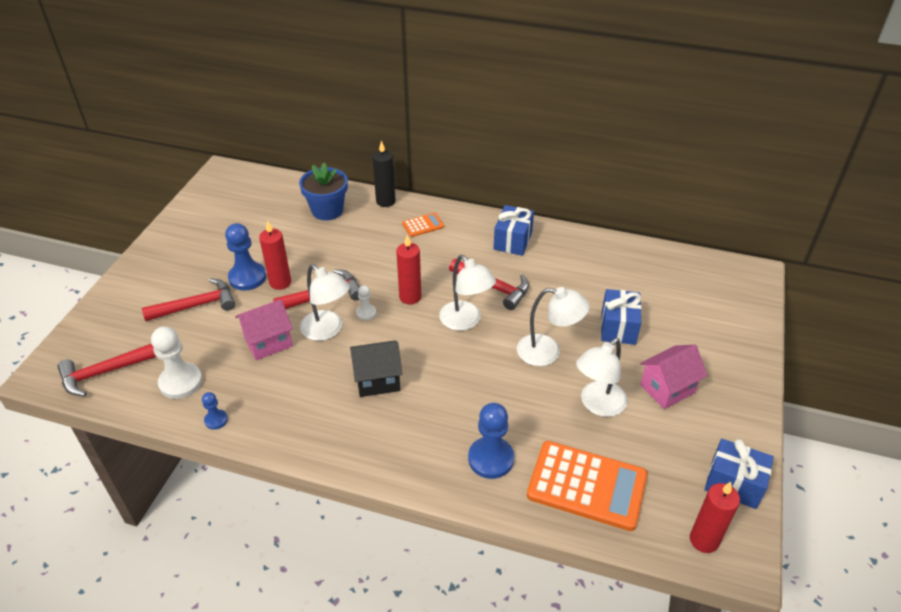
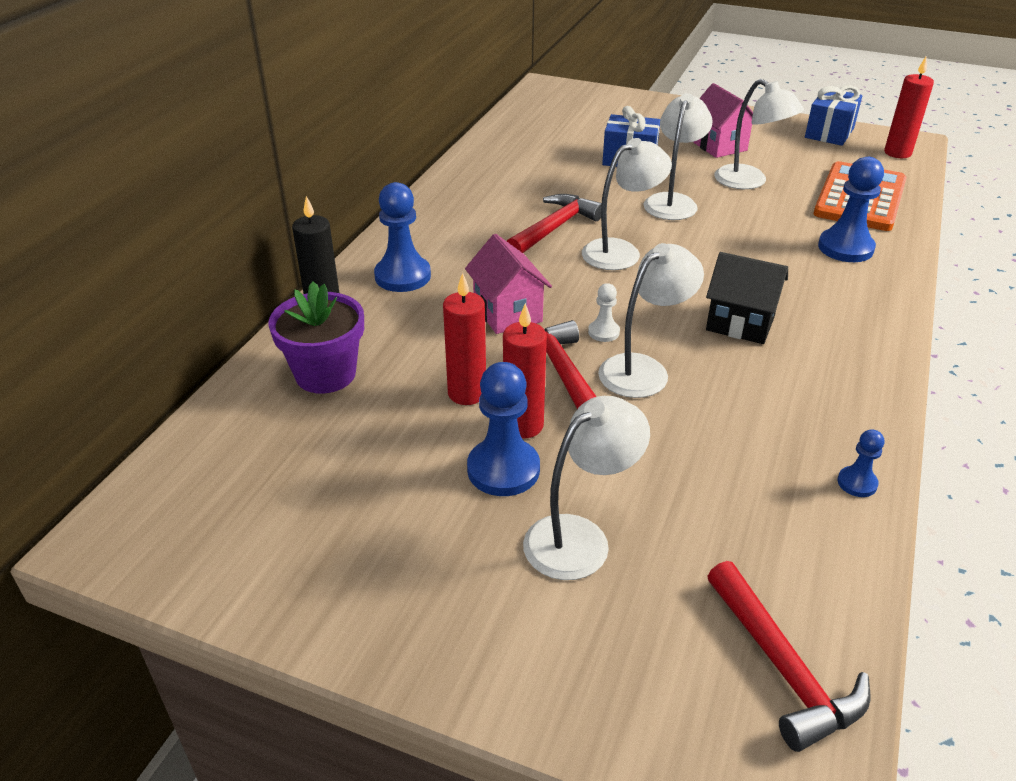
camera: 85 degrees left, 5 degrees down
red hammer [142,278,236,321] -> white lamp [523,396,650,580]
white pawn [151,326,202,399] -> none
pink house [235,299,293,360] -> pink house moved to [465,234,552,334]
blue flower pot [299,163,348,220] -> purple flower pot [269,282,364,394]
black house [350,341,403,397] -> black house turned 60 degrees counterclockwise [706,252,788,344]
red candle [396,235,421,305] -> red candle moved to [443,273,486,405]
orange calculator [402,213,444,237] -> blue pawn [374,182,431,292]
blue gift [493,205,534,256] -> none

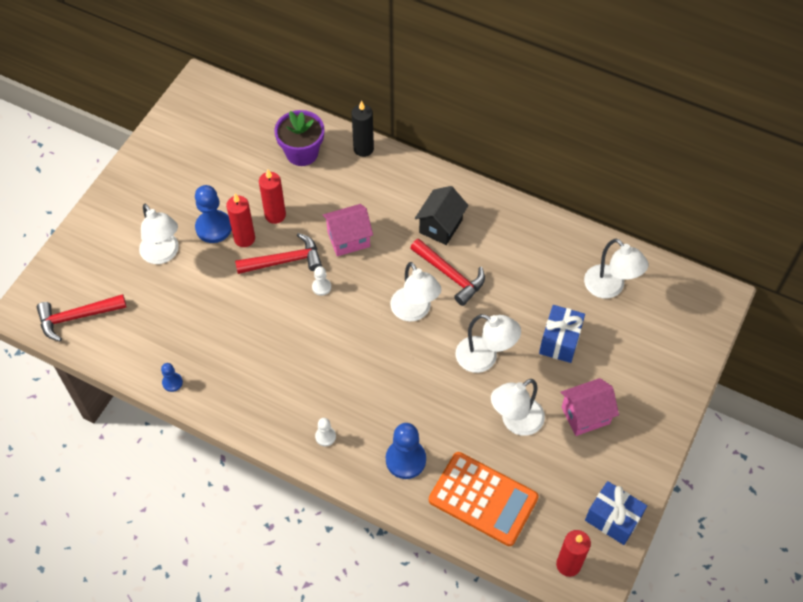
camera: 95 degrees right, 20 degrees up
blue pawn [374,182,431,292] -> none
white lamp [598,243,704,398] -> white lamp moved to [584,238,649,299]
black house [706,252,788,344] -> black house moved to [415,186,469,245]
none -> white pawn [315,418,336,446]

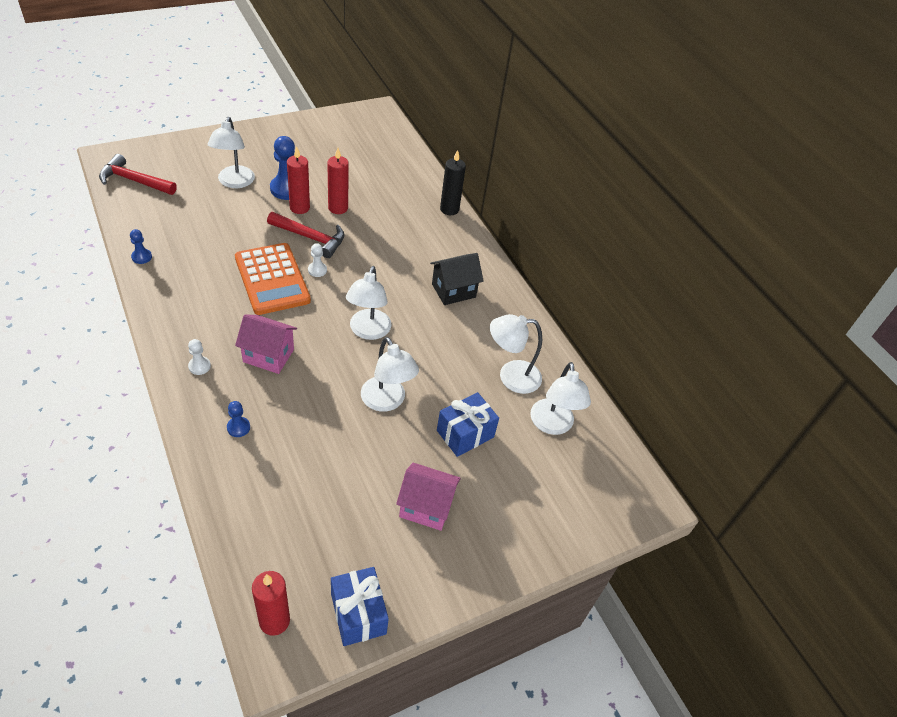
camera: 30 degrees right, 10 degrees down
purple flower pot [274,110,324,166] -> none
pink house [323,204,373,256] -> pink house moved to [235,315,297,374]
blue pawn [386,423,426,479] -> blue pawn [227,401,250,437], size x0.52
red hammer [410,239,485,306] -> none
orange calculator [429,452,539,546] -> orange calculator moved to [235,243,311,315]
white lamp [491,379,545,436] -> white lamp moved to [490,314,542,394]

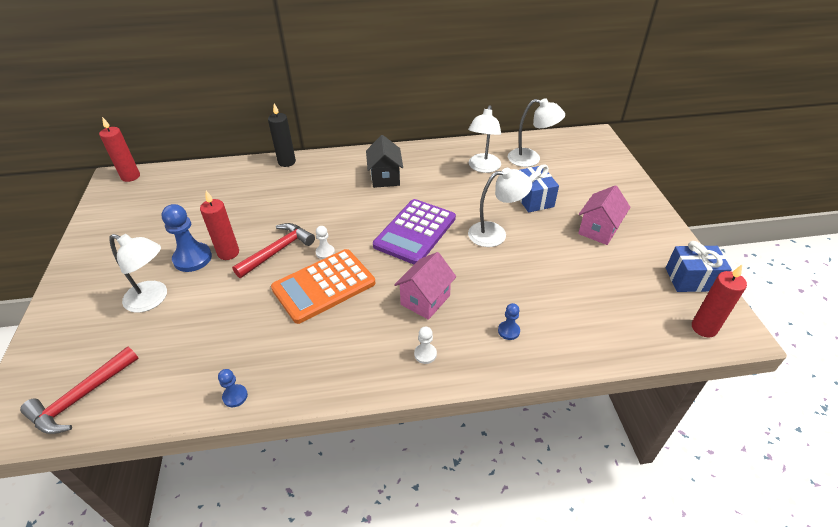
camera: 65 degrees left, 5 degrees down
orange calculator [235,243,311,315] -> orange calculator turned 150 degrees clockwise [271,249,375,324]
red candle [327,148,349,214] -> red candle moved to [99,117,140,182]
white lamp [346,266,391,340] -> purple calculator [373,199,456,265]

